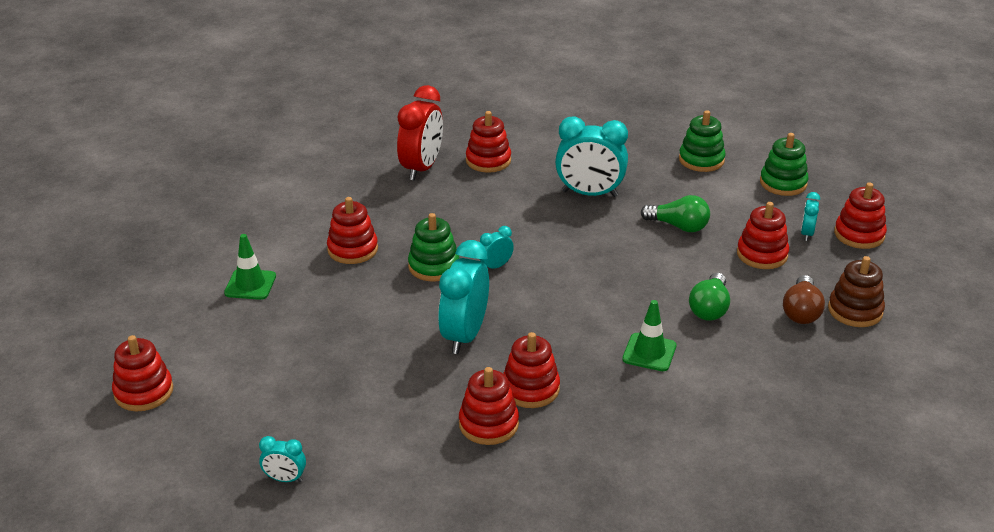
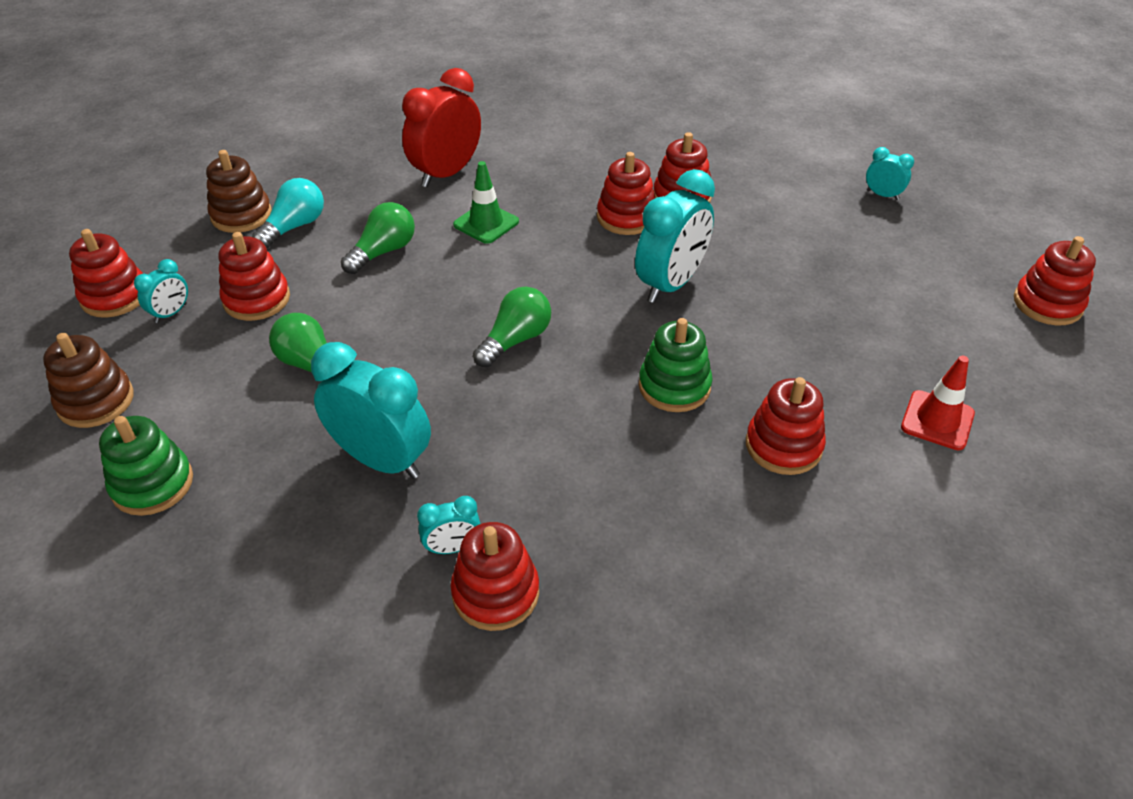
camera: 160 degrees left, 10 degrees up
green traffic cone [224,234,276,300] -> red traffic cone [901,356,975,450]
red clock [397,85,443,181] -> red clock moved to [402,68,481,187]
turquoise clock [480,226,514,269] -> turquoise clock moved to [417,496,480,554]
green stacking toy [760,133,809,196] -> brown stacking toy [43,333,134,428]
brown light bulb [783,275,825,324] -> turquoise light bulb [252,178,324,248]
none -> green light bulb [473,287,551,368]

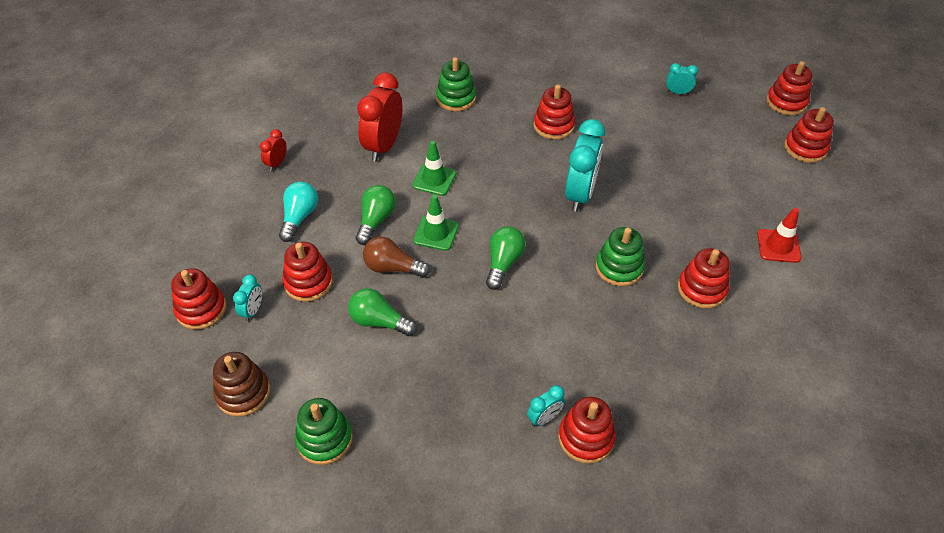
camera: 20 degrees left, 5 degrees up
brown stacking toy [206,150,272,233] -> none
turquoise clock [311,342,431,479] -> none
red stacking toy [597,152,655,235] -> red stacking toy moved to [766,61,812,115]
none -> red clock [260,129,287,171]
none -> brown light bulb [363,237,430,278]
none -> green traffic cone [413,195,459,251]
none -> green stacking toy [436,57,476,111]

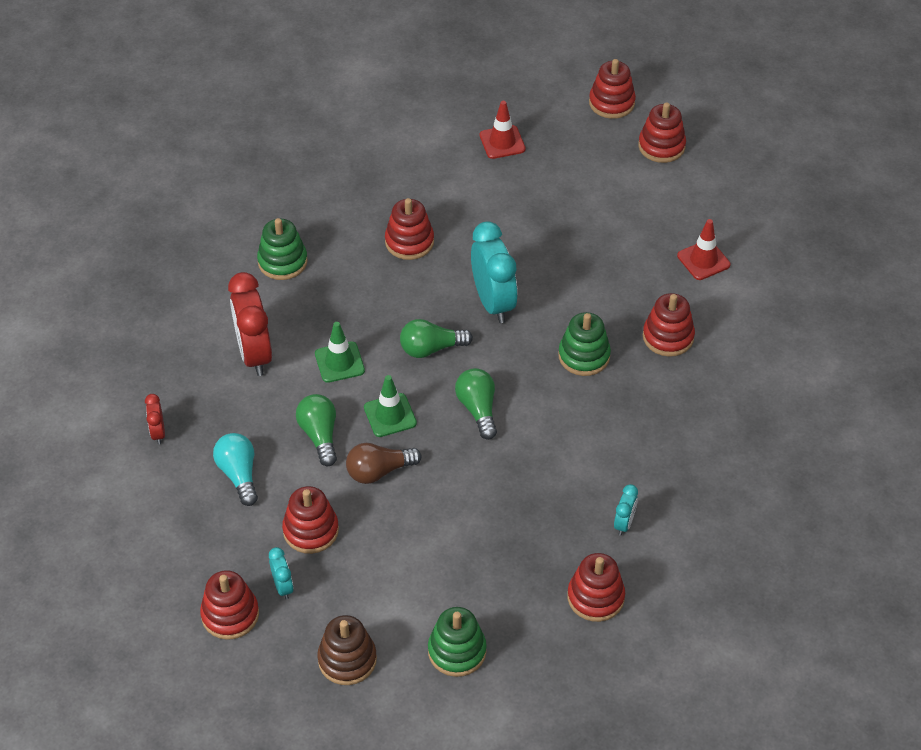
camera: 35 degrees left, 0 degrees up
green light bulb [348,288,417,336] -> green light bulb moved to [400,319,473,358]
red stacking toy [558,397,616,464] -> red stacking toy moved to [567,553,625,622]
turquoise clock [667,63,698,94] -> red traffic cone [480,101,526,159]

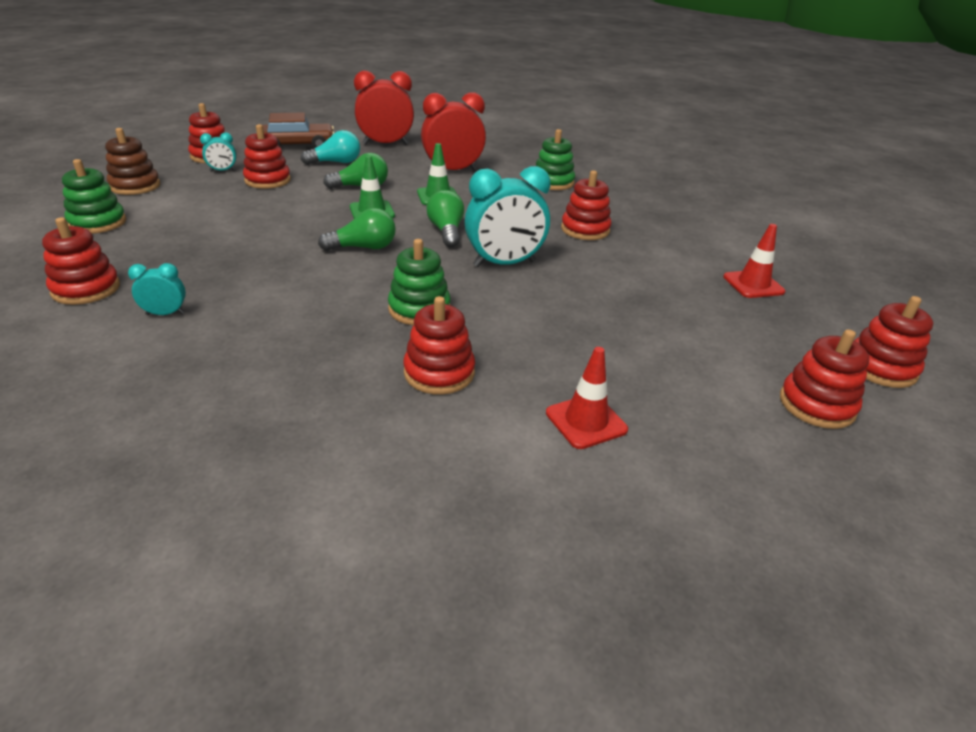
camera: 90 degrees right, 15 degrees down
red clock [145,394,165,444] -> red clock [354,71,414,144], size x2.08
brown light bulb [346,443,421,484] -> none
turquoise clock [614,484,638,536] -> turquoise clock turned 150 degrees clockwise [128,263,186,315]
none -> brown car [262,113,334,148]

